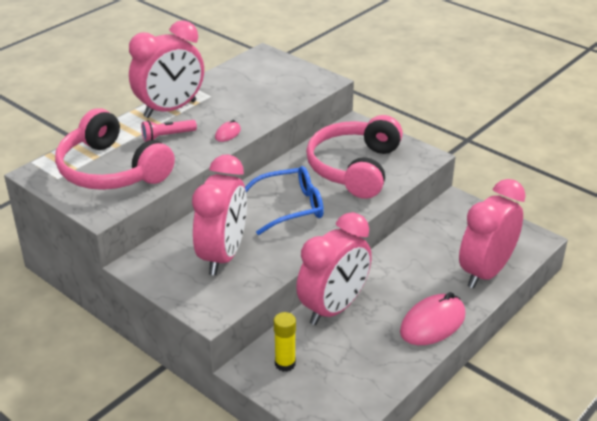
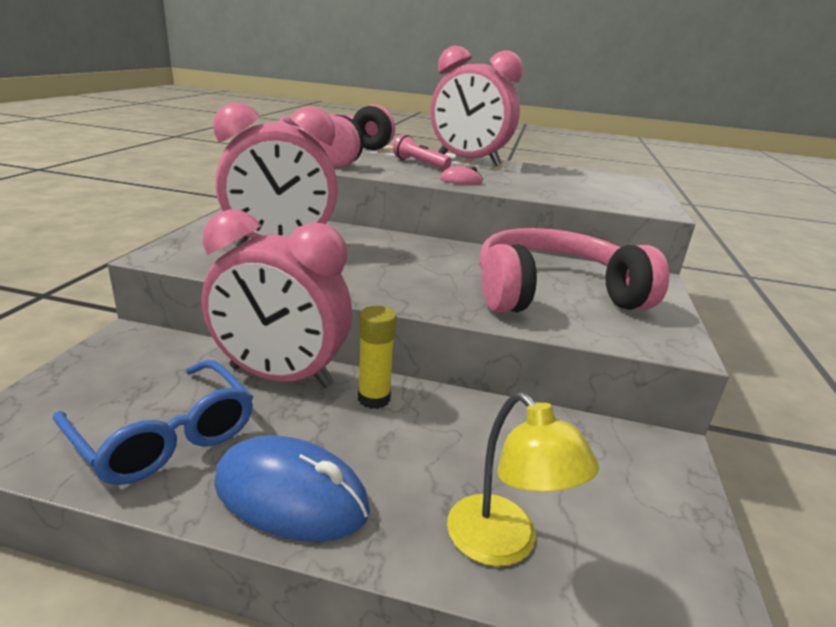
camera: 60 degrees right, 10 degrees down
blue glasses [245,166,324,235] -> blue glasses moved to [53,360,253,485]
yellow glue stick [274,312,296,372] -> yellow glue stick moved to [358,306,396,409]
pink mouse [400,292,465,345] -> blue mouse [214,435,370,542]
pink clock [459,179,526,288] -> yellow lamp [447,392,599,567]

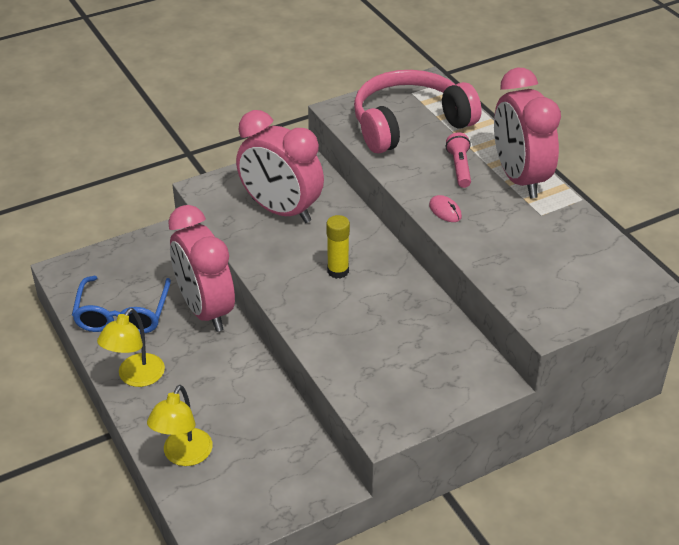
camera: 50 degrees right, 15 degrees up
blue mouse [214,435,370,542] -> yellow lamp [97,308,165,387]
yellow glue stick [358,306,396,409] -> yellow glue stick moved to [326,215,350,279]
pink headphones [479,228,669,313] -> none

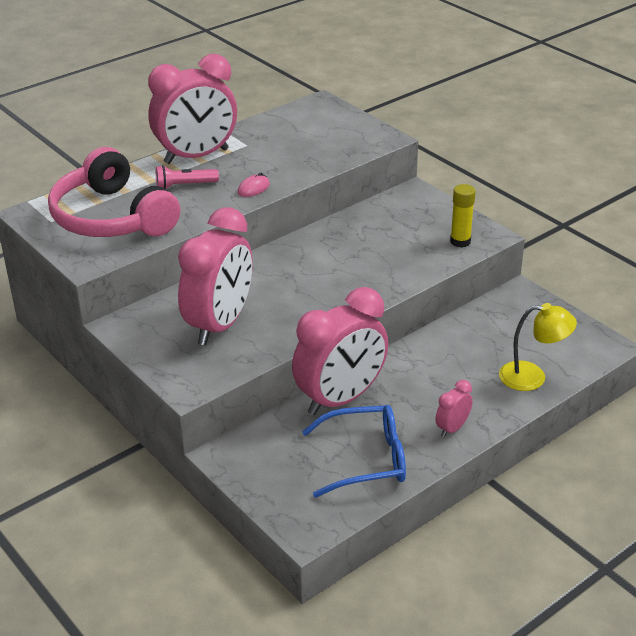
camera: 100 degrees left, 5 degrees down
yellow lamp [97,308,165,387] -> pink clock [435,380,473,437]
yellow glue stick [326,215,350,279] -> yellow glue stick moved to [450,184,475,248]

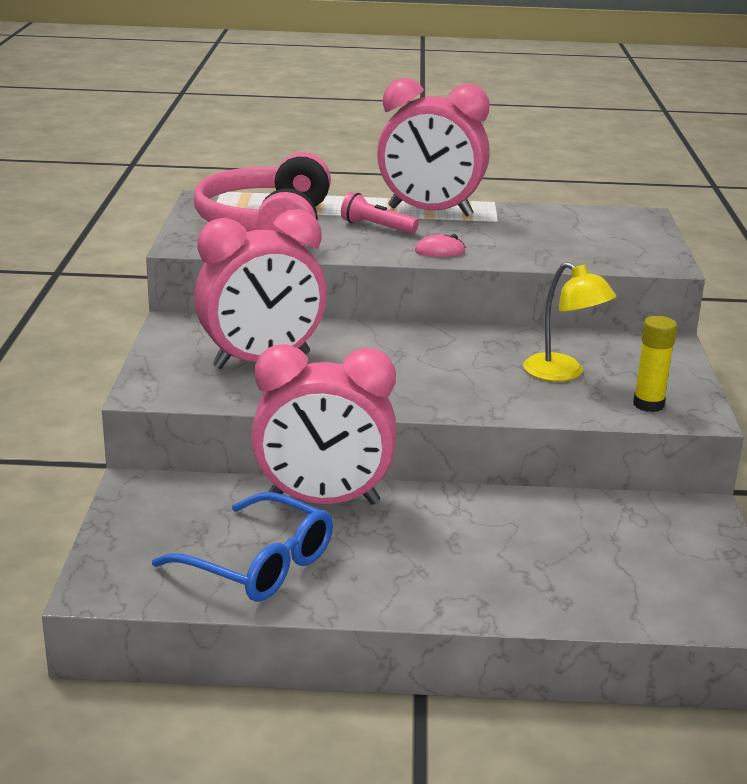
camera: 40 degrees right, 10 degrees down
pink clock [435,380,473,437] -> none
yellow lamp [499,303,577,391] -> yellow lamp moved to [523,262,617,381]

